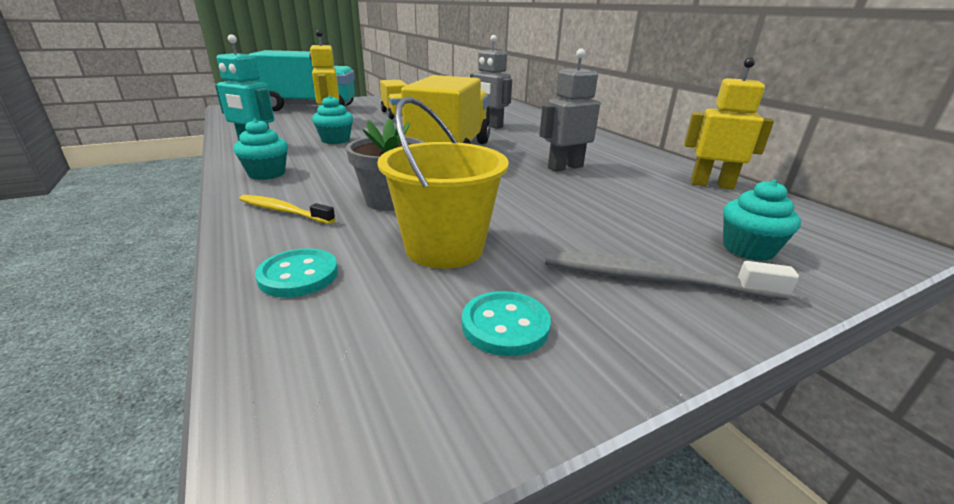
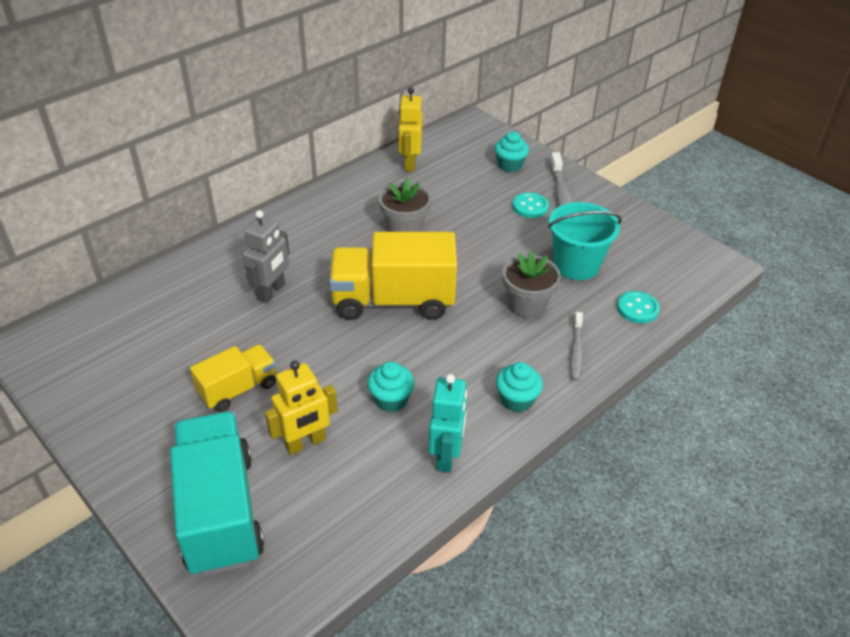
camera: 105 degrees left, 15 degrees up
yellow toothbrush [239,195,336,224] -> grey toothbrush [570,312,583,381]
yellow bucket [377,97,508,269] -> turquoise bucket [548,202,622,280]
turquoise button [462,291,551,356] -> turquoise button moved to [512,192,549,218]
grey robot [539,48,600,172] -> grey flower pot [378,177,431,232]

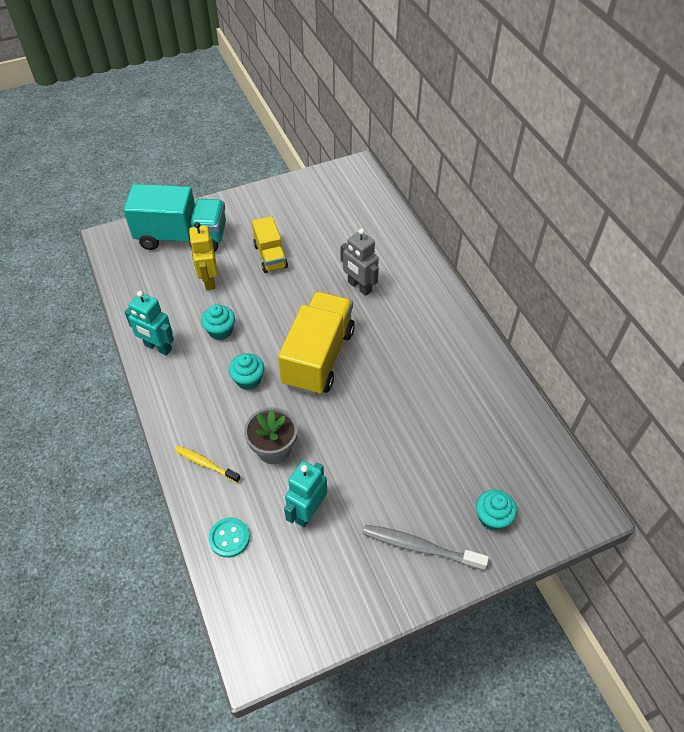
camera: 110 degrees right, 10 degrees up
grey flower pot [378,177,431,232] -> none
yellow robot [398,87,423,172] -> none
turquoise cupcake [496,362,543,412] -> turquoise cupcake moved to [229,353,264,390]
turquoise button [512,192,549,218] -> none
turquoise bucket [548,202,622,280] -> turquoise robot [284,461,327,527]
grey toothbrush [570,312,583,381] -> yellow toothbrush [175,446,241,483]

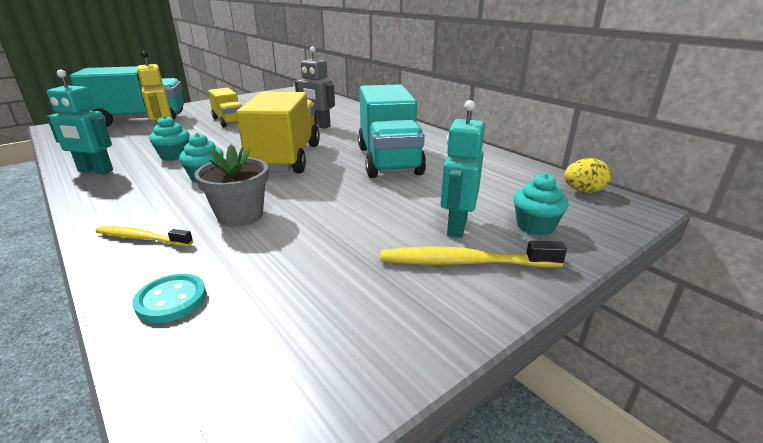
camera: 15 degrees left, 25 degrees down
turquoise robot [284,461,327,527] -> turquoise robot moved to [440,100,485,238]
grey toothbrush [363,525,489,570] -> yellow toothbrush [381,241,567,268]
none -> turquoise truck [358,84,426,178]
none -> yellow egg [564,158,611,193]

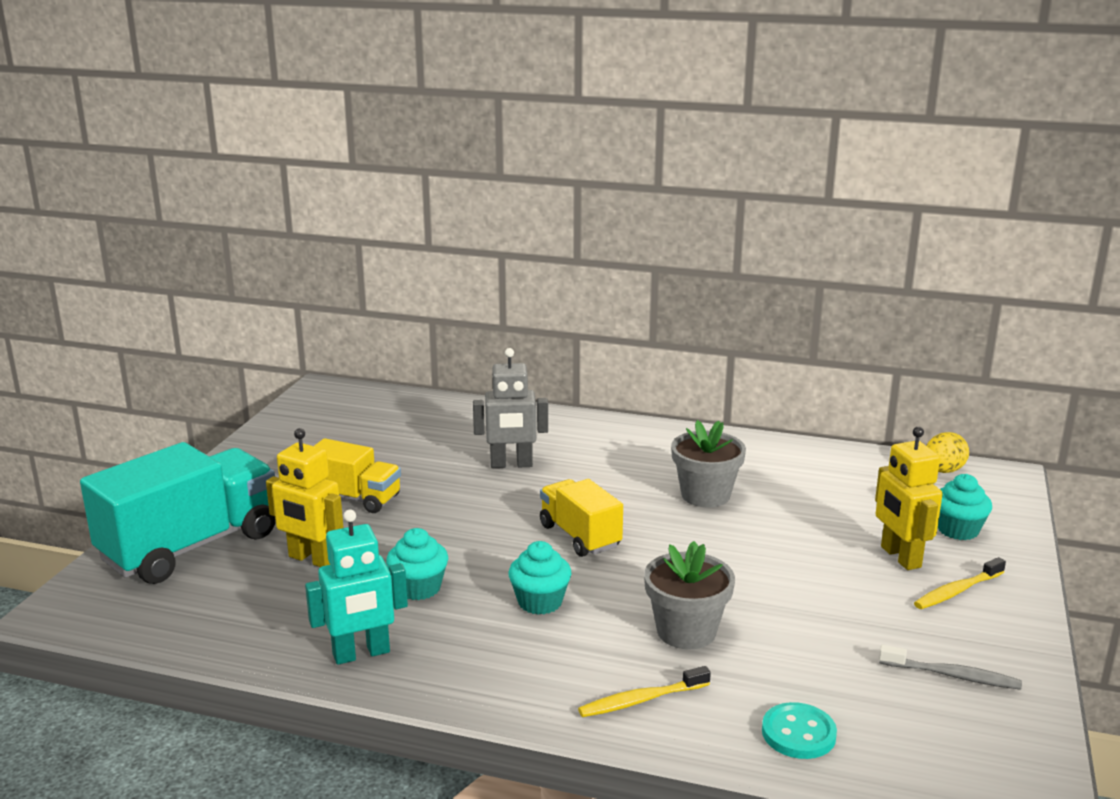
camera: 35 degrees left, 5 degrees down
yellow truck [236,91,320,174] -> yellow truck [540,479,623,557], size x0.57
turquoise truck [358,84,426,178] -> grey flower pot [671,420,746,507]
yellow toothbrush [381,241,567,268] -> yellow toothbrush [914,557,1006,609], size x0.65
turquoise robot [440,100,485,238] -> yellow robot [875,427,943,570]
none -> grey toothbrush [879,645,1022,690]

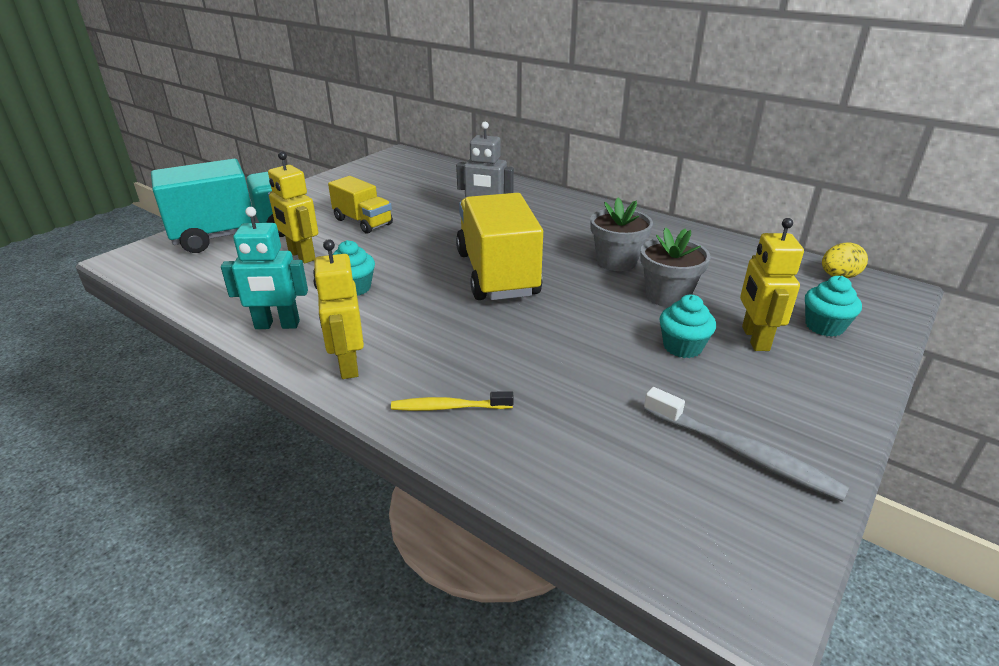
camera: 20 degrees right, 10 degrees up
turquoise cupcake [509,541,572,615] -> turquoise cupcake moved to [659,295,716,358]
yellow truck [540,479,623,557] -> yellow truck [456,193,543,300], size x1.77
grey flower pot [644,541,735,649] -> grey flower pot moved to [640,227,711,307]
turquoise button [762,702,837,759] -> none
grey toothbrush [879,645,1022,690] -> grey toothbrush [644,387,849,502], size x1.54
yellow toothbrush [914,557,1006,609] -> none
none -> yellow robot [313,239,364,379]

